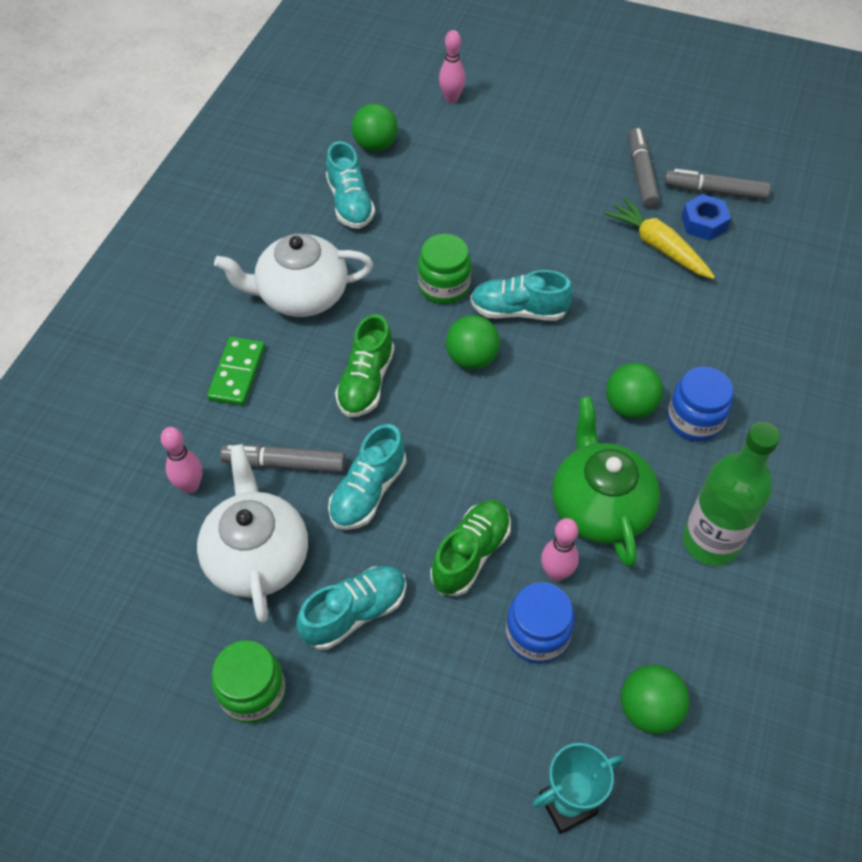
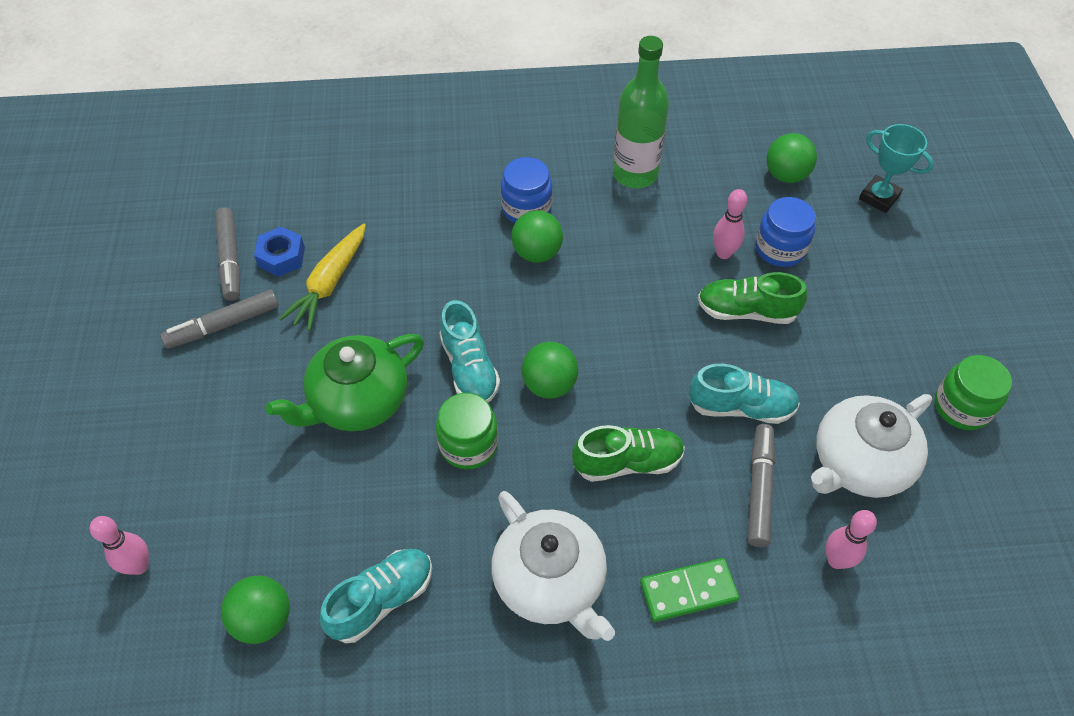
camera: 115 degrees left, 0 degrees up
grey marker [220,445,345,473] -> grey marker turned 150 degrees counterclockwise [748,424,775,547]
turquoise shoe [296,566,406,650] -> none
green teapot [552,397,660,567] -> green teapot moved to [266,334,424,431]

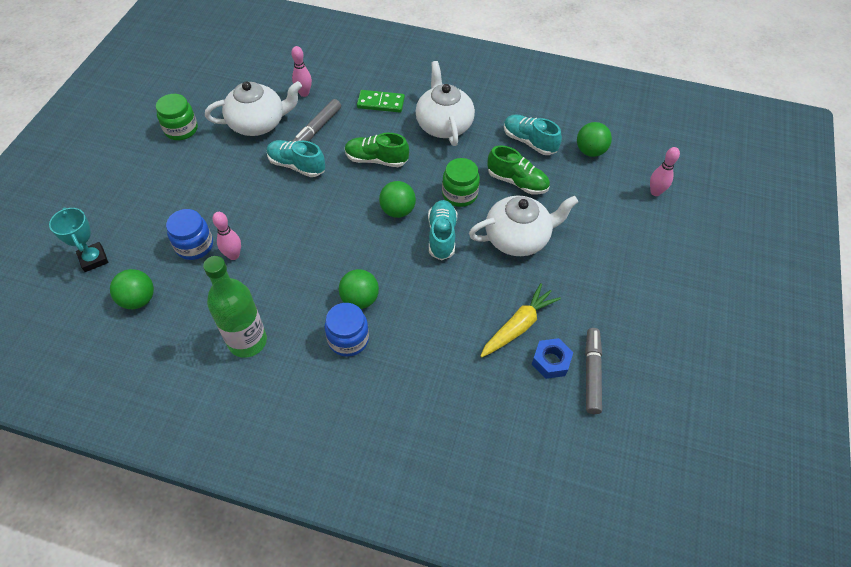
camera: 160 degrees left, 0 degrees up
grey marker [160,290,279,349] -> none
green teapot [266,334,424,431] -> white teapot [469,196,579,256]
turquoise shoe [319,549,432,643] -> turquoise shoe turned 60 degrees clockwise [504,114,562,155]
green shoe [698,272,807,324] -> green shoe moved to [487,145,550,195]

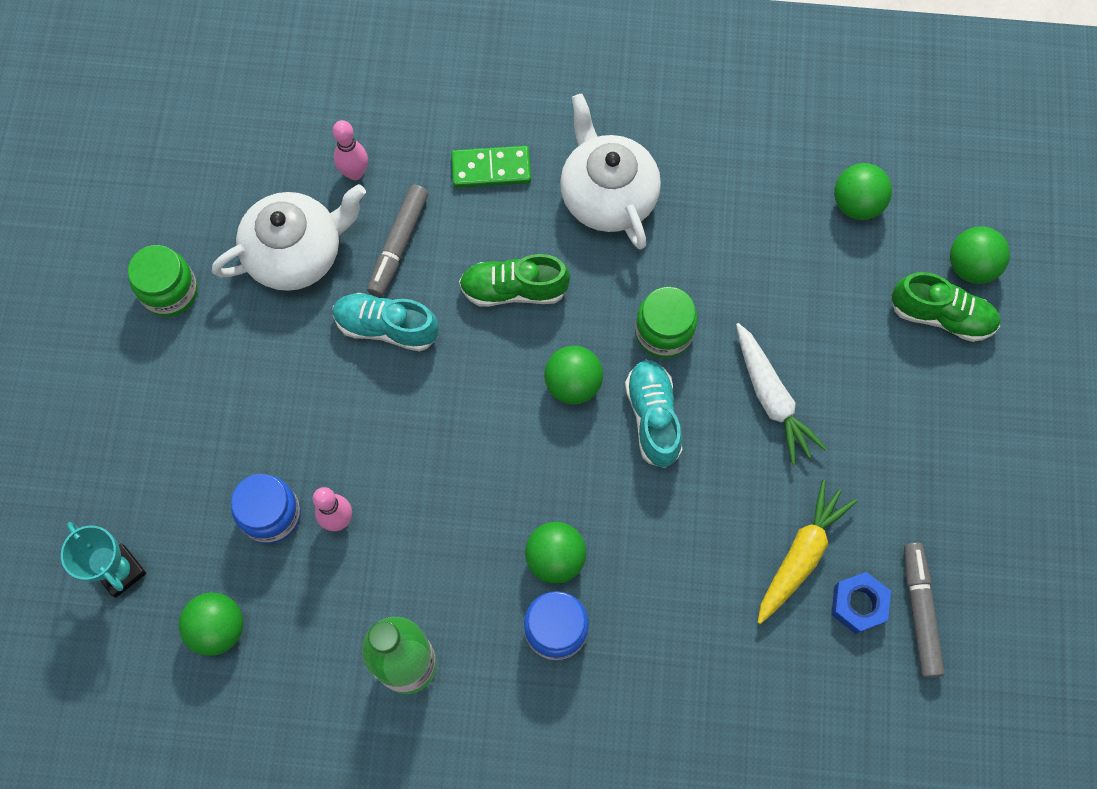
camera: 10 degrees left, 15 degrees up
white teapot [469,196,579,256] -> white carrot [736,323,827,465]
green shoe [487,145,550,195] -> green shoe moved to [891,272,1000,342]
turquoise shoe [504,114,562,155] -> none
pink bowling pin [650,147,680,196] -> green ball [950,226,1010,284]

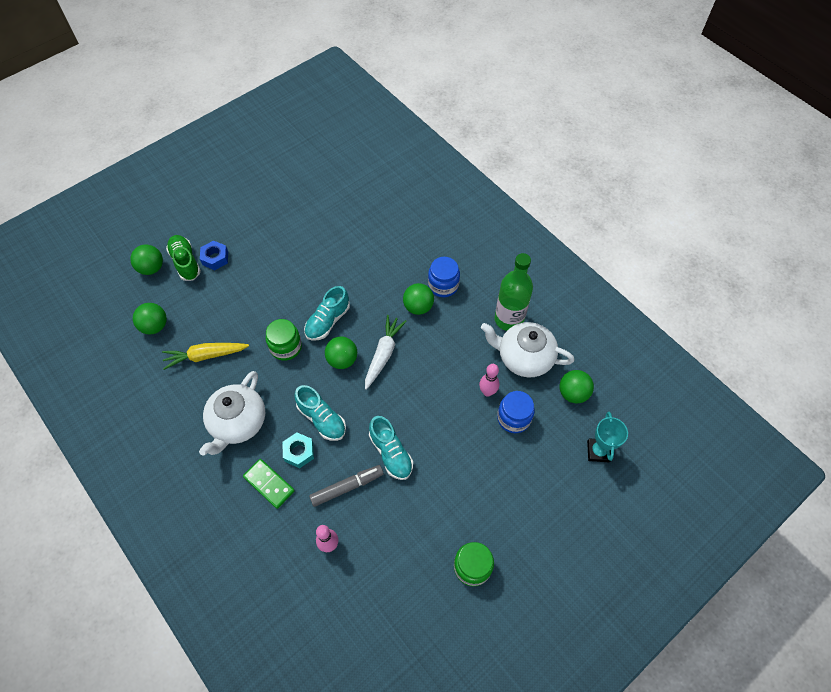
camera: 135 degrees left, 10 degrees down
white teapot [212,184,366,291] -> white teapot moved to [481,322,574,377]
green shoe [459,254,570,307] -> turquoise shoe [294,385,346,441]
white carrot [736,323,827,465] -> white carrot moved to [365,315,407,390]
yellow carrot [758,480,857,624] -> yellow carrot moved to [162,343,249,370]
blue nut [831,572,891,634] -> blue nut moved to [200,241,228,270]
grey marker [904,543,945,678] -> none
none -> turquoise nut [282,433,314,468]

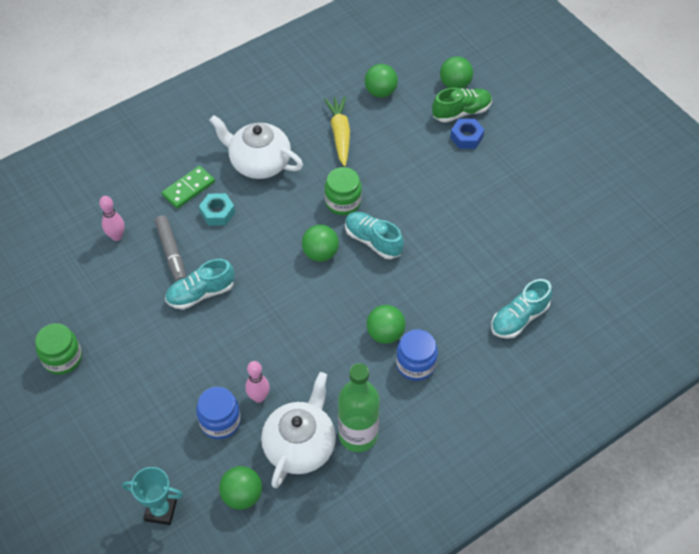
camera: 95 degrees right, 5 degrees down
turquoise shoe [294,385,346,441] -> turquoise shoe moved to [491,279,552,339]
white carrot [365,315,407,390] -> none

